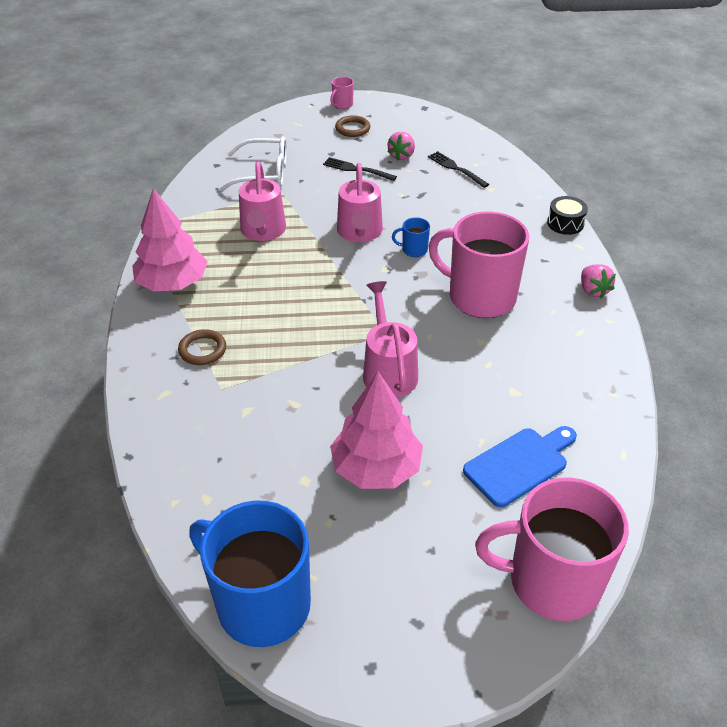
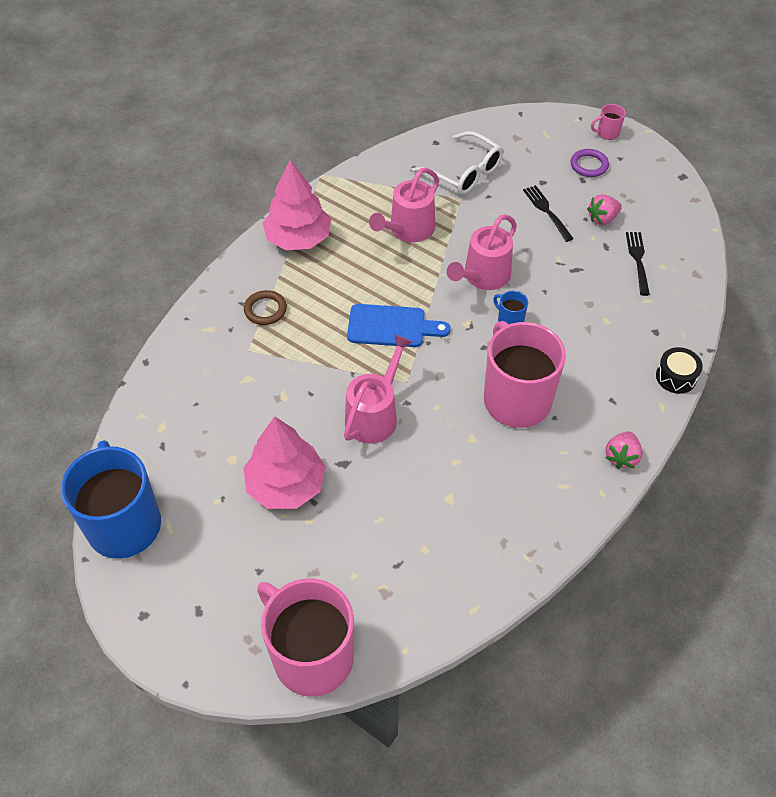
camera: 40 degrees right, 10 degrees up
brown ring [335,115,370,137] -> purple ring [571,149,609,177]
blue cutting board [463,426,577,507] -> blue cutting board moved to [347,304,451,347]

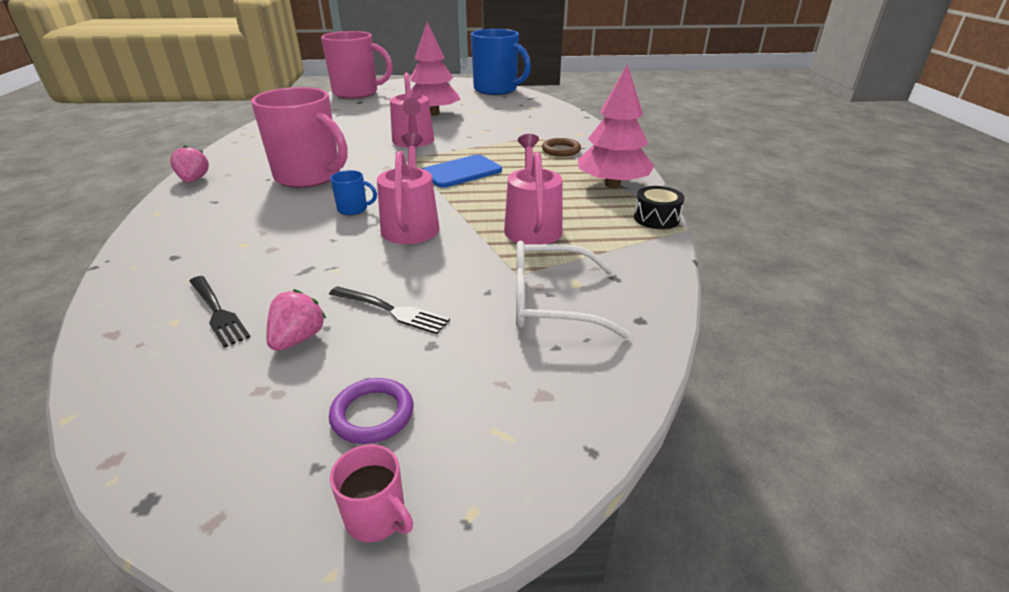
camera: 140 degrees right, 20 degrees down
pink mug [591,104,626,140] -> pink mug turned 90 degrees clockwise [330,444,413,542]
black drum [656,347,703,394] -> black drum moved to [634,186,685,229]

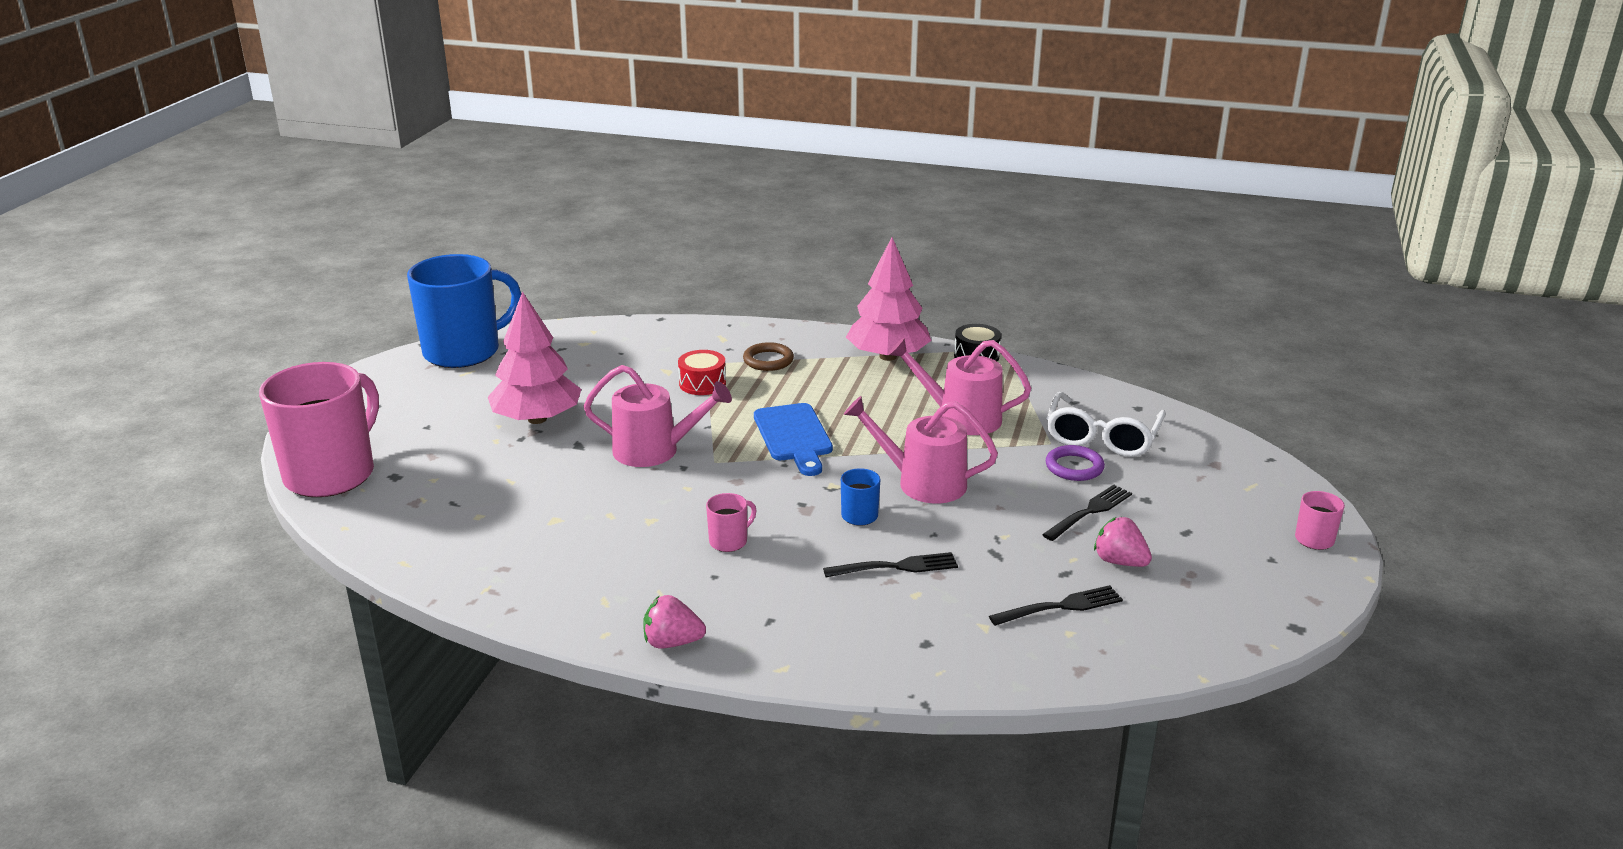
camera: 70 degrees left, 5 degrees down
pink mug [251,87,347,188] -> pink mug [706,493,757,552], size x0.40
purple ring [329,378,413,444] -> purple ring moved to [1046,445,1105,481]
none -> red drum [678,350,726,395]
none -> black fork [823,552,958,577]

